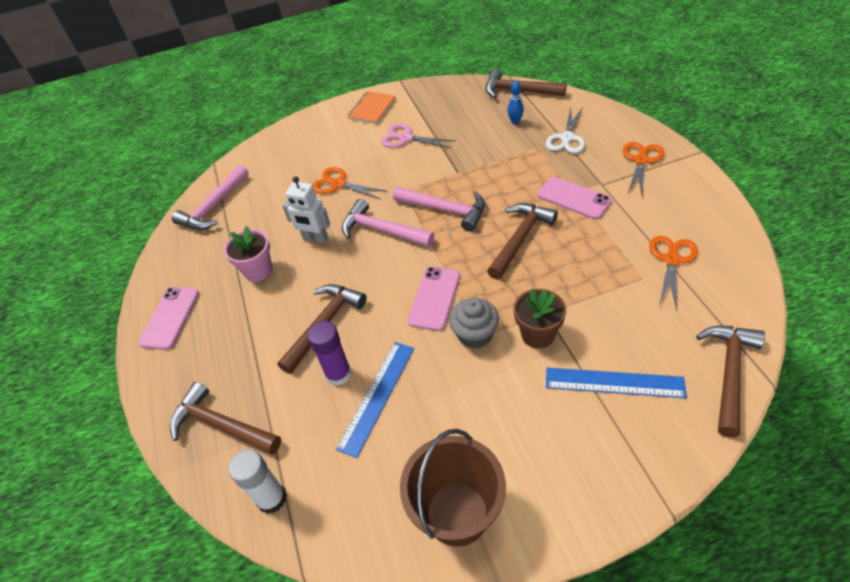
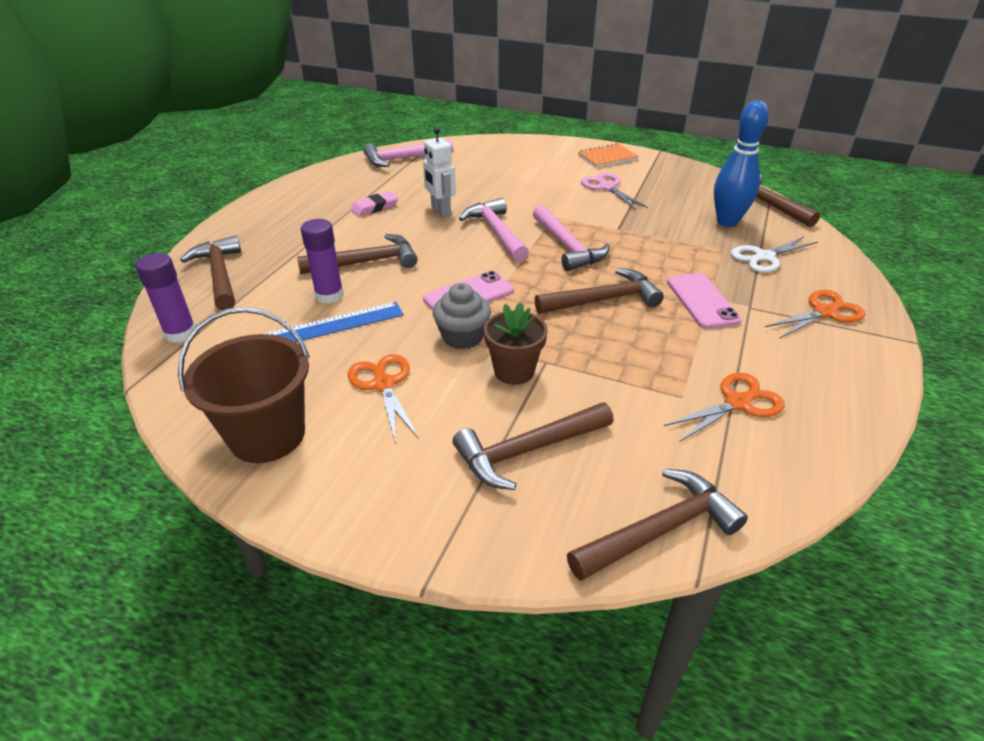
camera: 35 degrees right, 10 degrees down
pink phone [138,287,199,350] -> none
pink flower pot [224,226,272,282] -> pink eraser [351,191,398,217]
white glue stick [228,449,287,514] -> purple glue stick [135,253,196,343]
orange scissors [313,167,388,199] -> orange scissors moved to [347,354,419,443]
blue bowling pin [508,81,524,124] -> blue bowling pin [714,100,769,227], size x2.11
blue ruler [546,368,687,398] -> brown hammer [453,402,614,490]

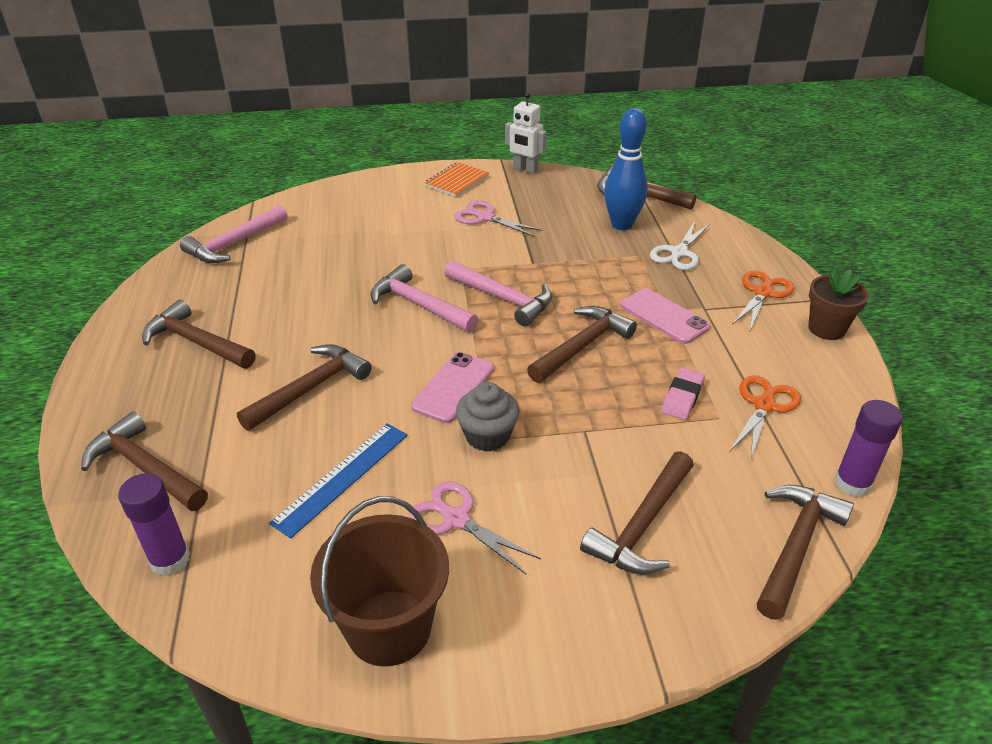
camera: 30 degrees left, 0 degrees up
purple glue stick [301,219,344,304] -> purple glue stick moved to [834,400,903,497]
orange scissors [347,354,419,443] -> pink scissors [409,481,541,574]
pink eraser [351,191,398,217] -> pink eraser moved to [661,368,705,420]
white robot [423,127,456,217] -> white robot moved to [505,92,547,174]
brown flower pot [484,302,548,385] -> brown flower pot moved to [808,267,869,340]
none -> brown hammer [142,300,256,368]

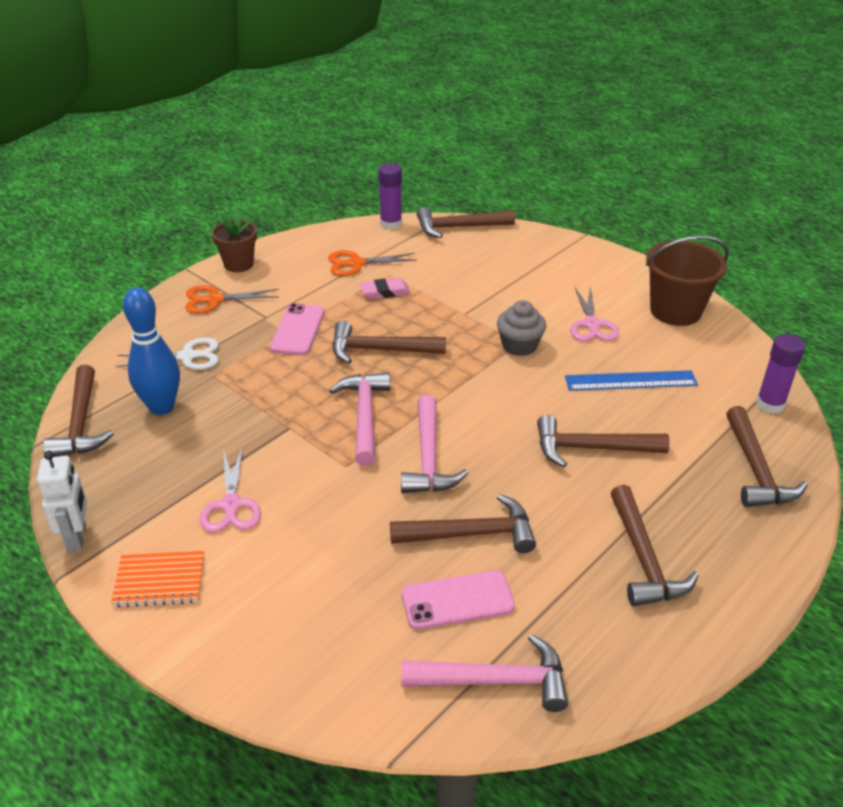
camera: 130 degrees left, 0 degrees up
pink phone [411,352,494,423] -> pink phone moved to [402,570,515,630]
brown hammer [580,451,694,574] -> brown hammer moved to [390,494,536,553]

